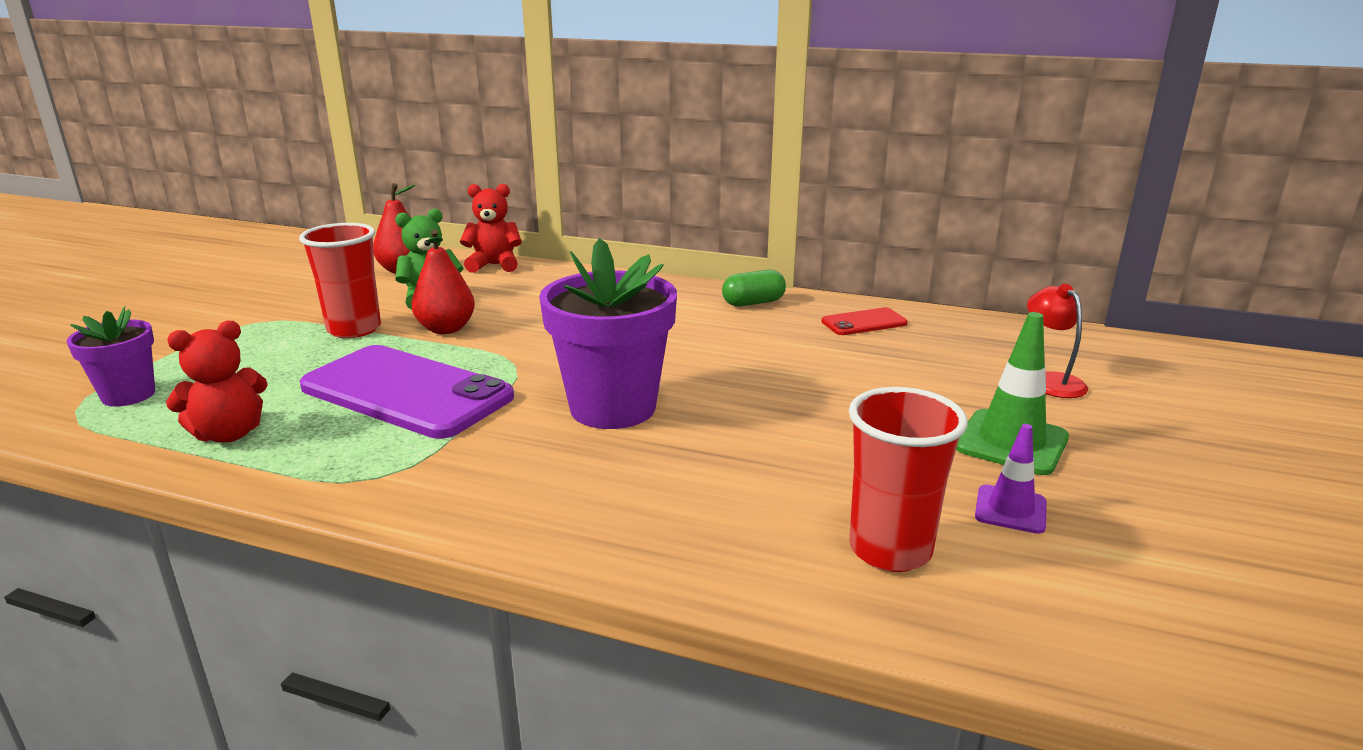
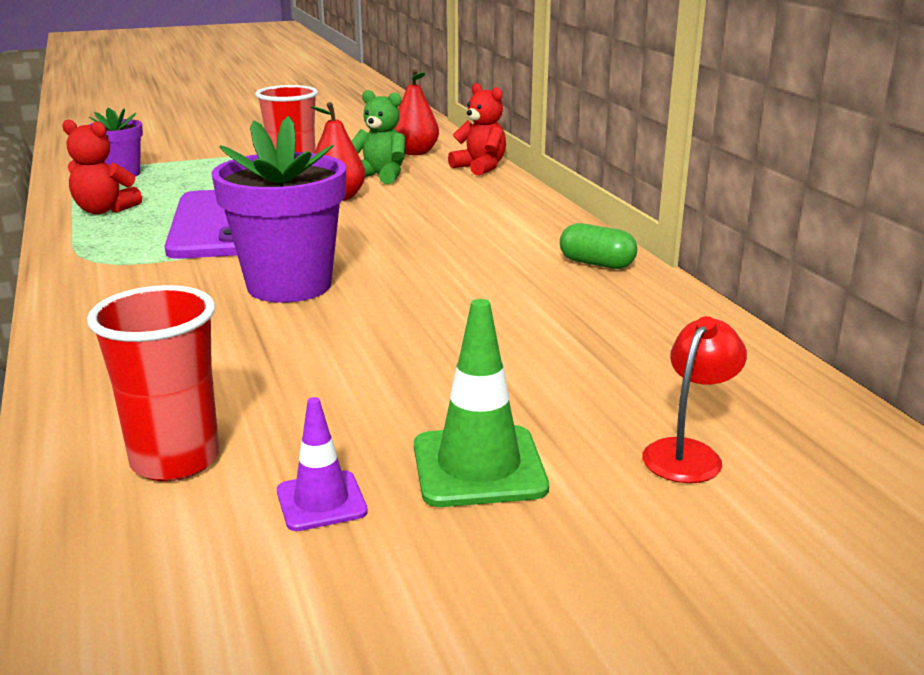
camera: 50 degrees right, 0 degrees up
red phone [821,307,908,335] -> none

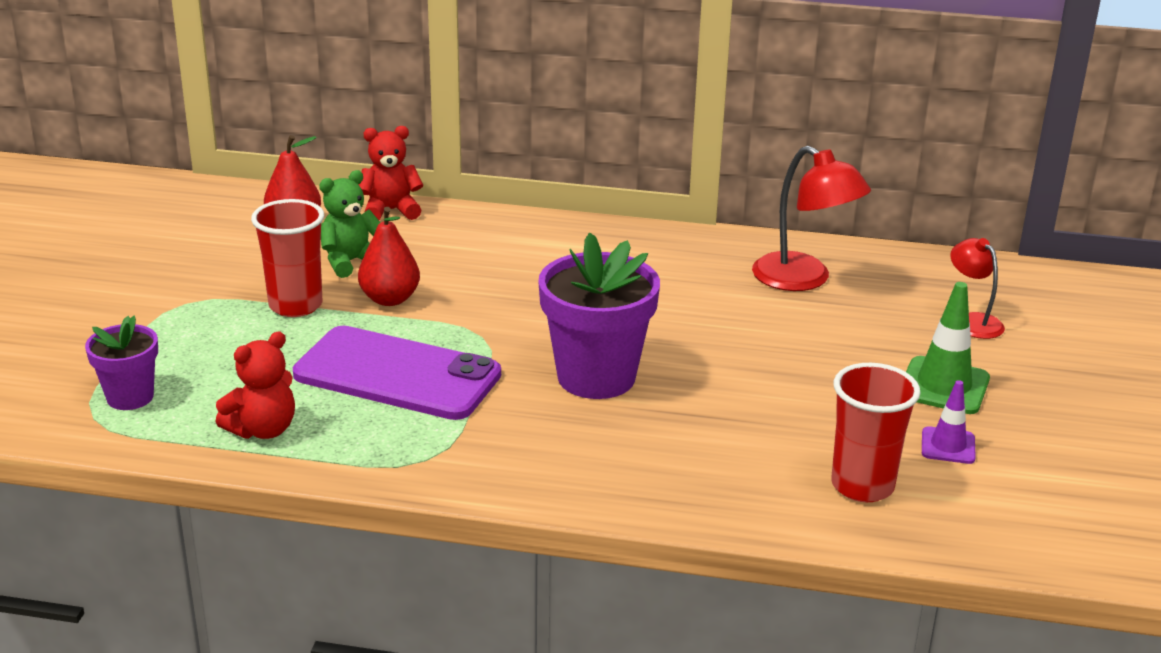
camera: 60 degrees left, 5 degrees up
green capsule [560,223,637,269] -> none
none -> red lamp [752,146,871,291]

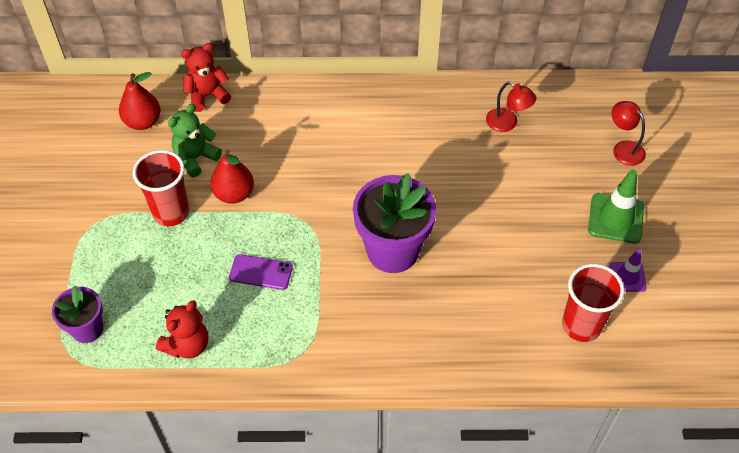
camera: 10 degrees left, 25 degrees up
purple phone [293,326,501,420] -> purple phone [229,254,293,290], size x0.46
red lamp [752,146,871,291] -> red lamp [486,82,537,132], size x0.60

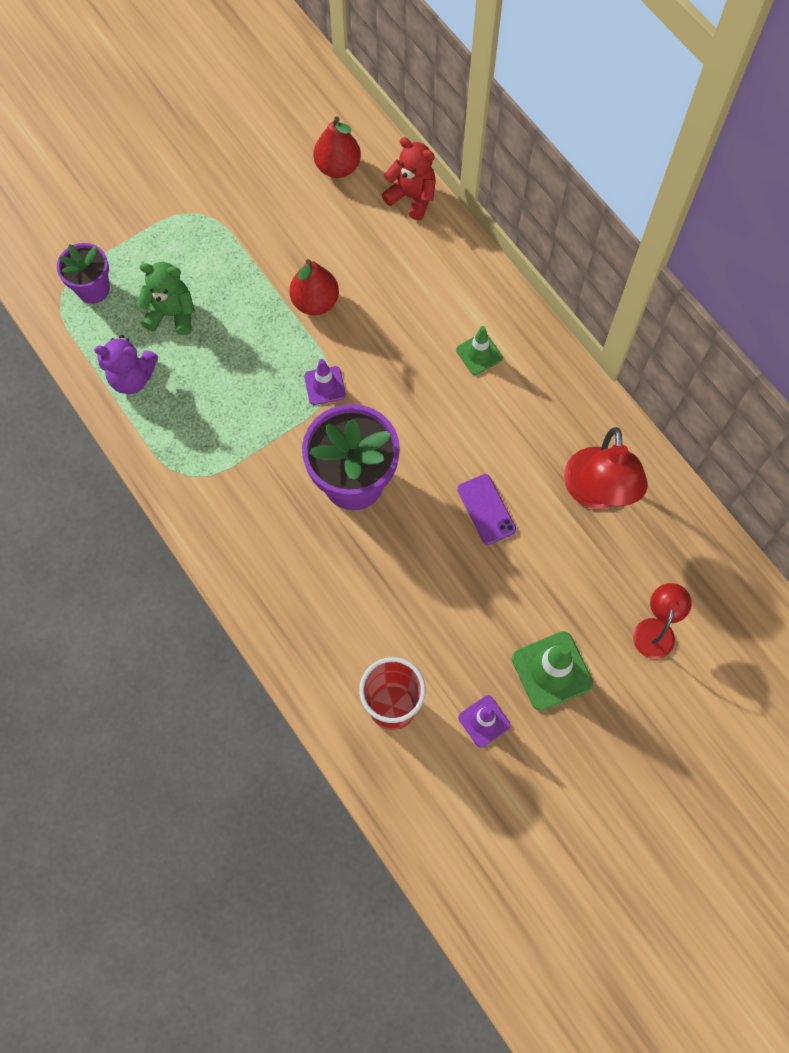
camera: 55 degrees right, 15 degrees up
red cup [133,150,189,226] -> none
red teddy bear [156,300,208,359] -> purple teddy bear [94,335,158,394]
green teddy bear [168,104,222,177] -> green teddy bear moved to [136,262,195,335]
purple phone [229,254,293,290] -> purple phone moved to [457,474,516,545]
red lamp [486,82,537,132] -> red lamp [564,427,648,509], size x1.68
none -> purple traffic cone [304,359,346,405]
none -> green traffic cone [456,326,503,375]

